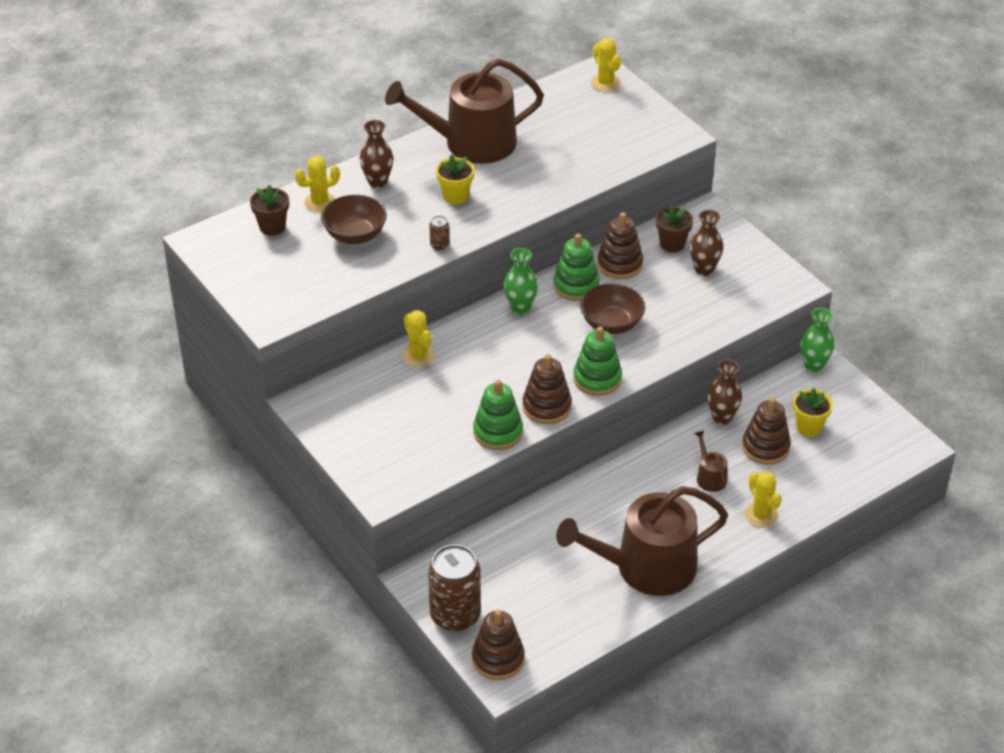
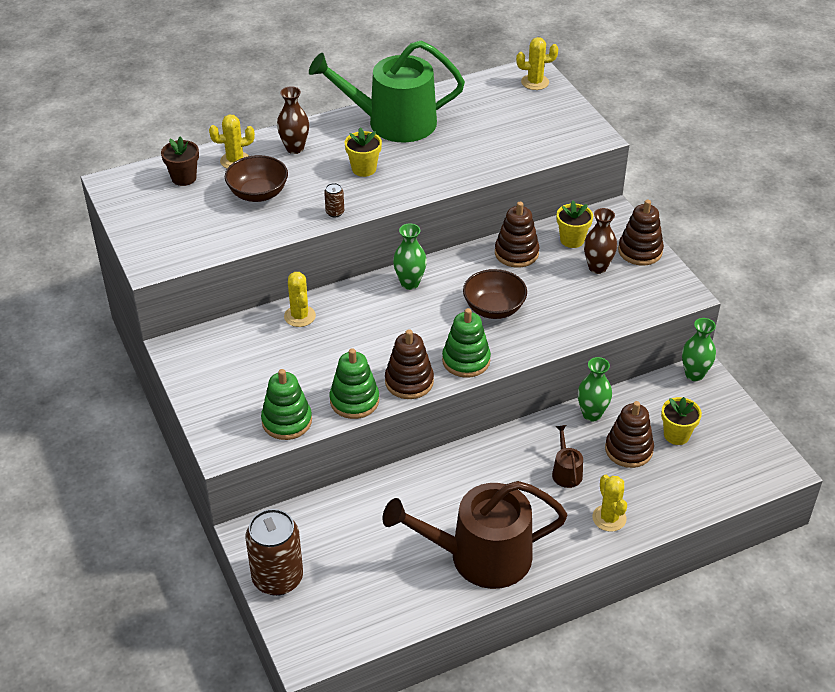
camera: 10 degrees right, 0 degrees up
brown watering can [385,58,544,164] -> green watering can [309,41,465,142]
brown stacking toy [472,610,525,680] -> brown stacking toy moved to [618,200,664,266]
green stacking toy [553,234,600,301] -> green stacking toy moved to [261,369,312,440]
yellow cactus [591,38,621,92] -> yellow cactus turned 75 degrees counterclockwise [516,37,558,90]
brown flower pot [656,205,693,252] -> yellow flower pot [557,201,593,248]
brown vase [708,359,742,425] -> green vase [578,357,612,421]

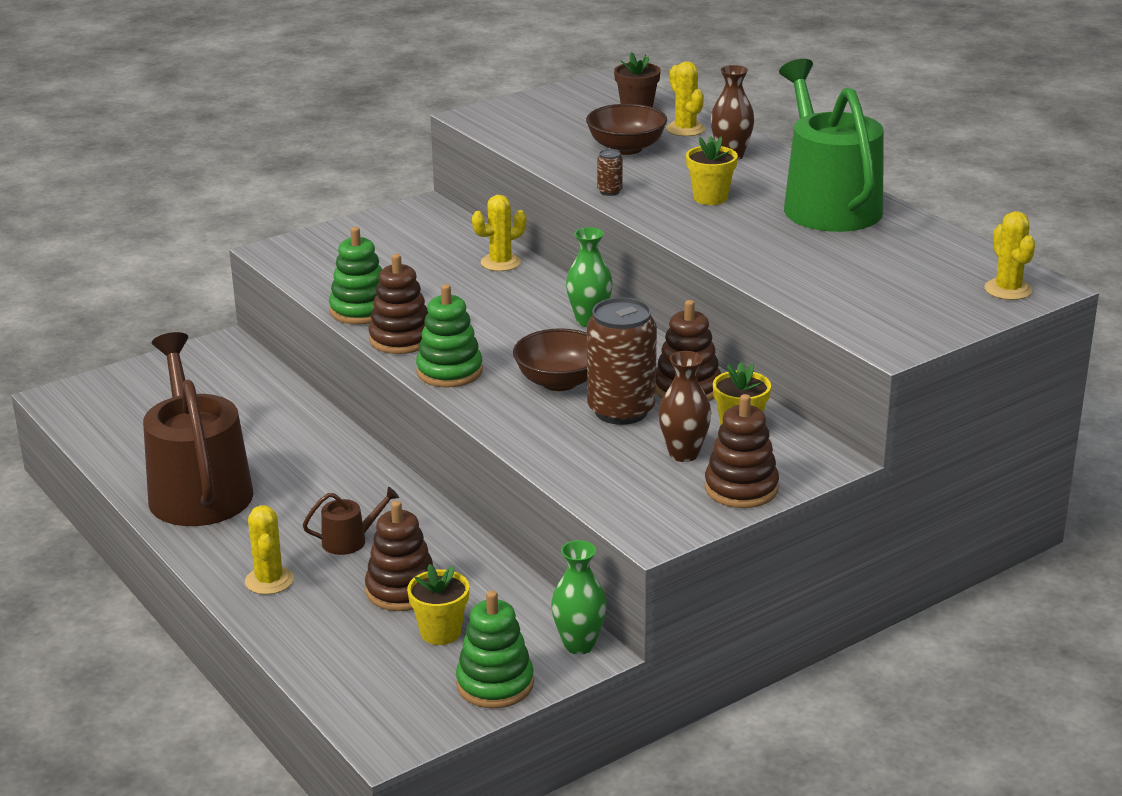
camera: 80 degrees right, 15 degrees down
brown can [246,509,303,596] -> brown can moved to [587,297,657,425]
green stacking toy [261,369,312,440] -> green stacking toy moved to [456,590,534,708]
green vase [578,357,612,421] -> none
yellow cactus [592,475,627,532] -> yellow cactus turned 75 degrees counterclockwise [245,505,294,595]

